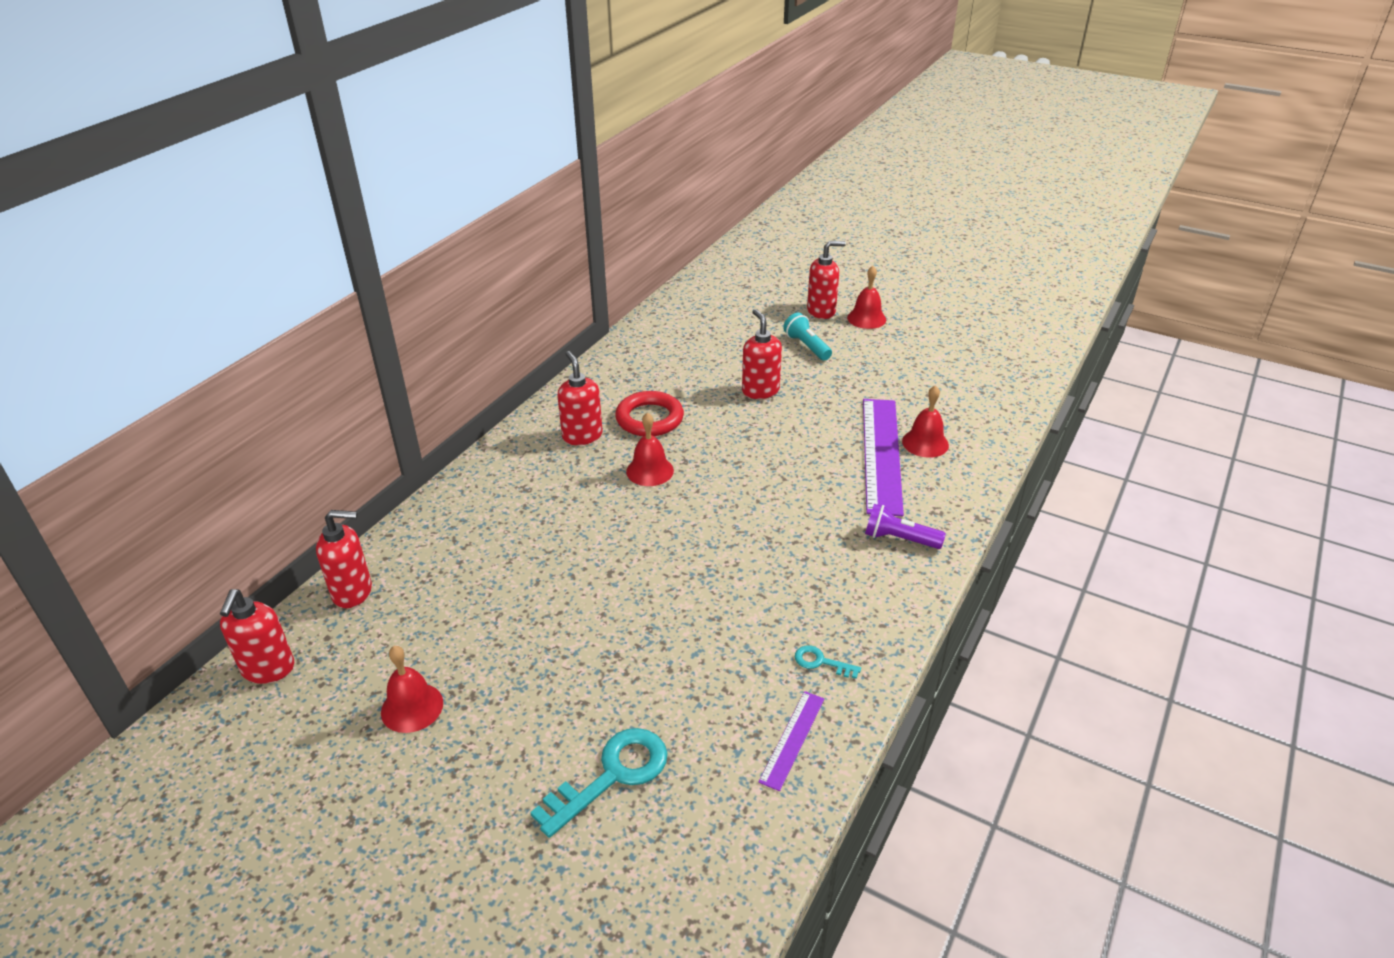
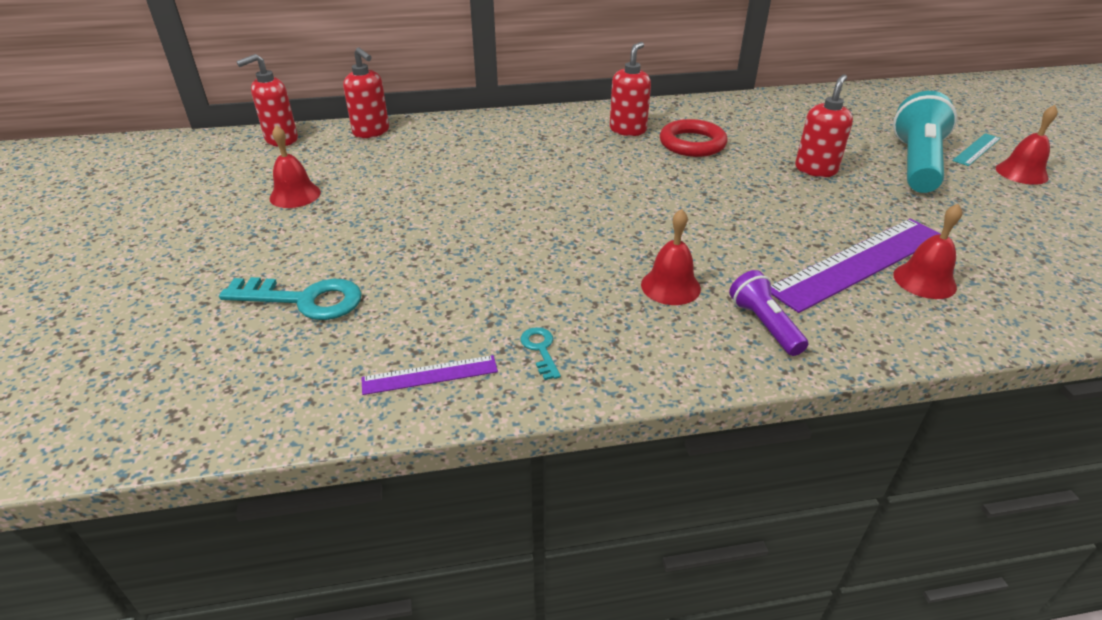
camera: 50 degrees right, 0 degrees up
red bell [626,412,674,486] -> red bell moved to [641,209,701,305]
turquoise flashlight [783,313,832,361] -> turquoise flashlight [893,91,957,193], size x1.87
red soap dispenser [807,241,846,319] -> turquoise ruler [952,133,1001,166]

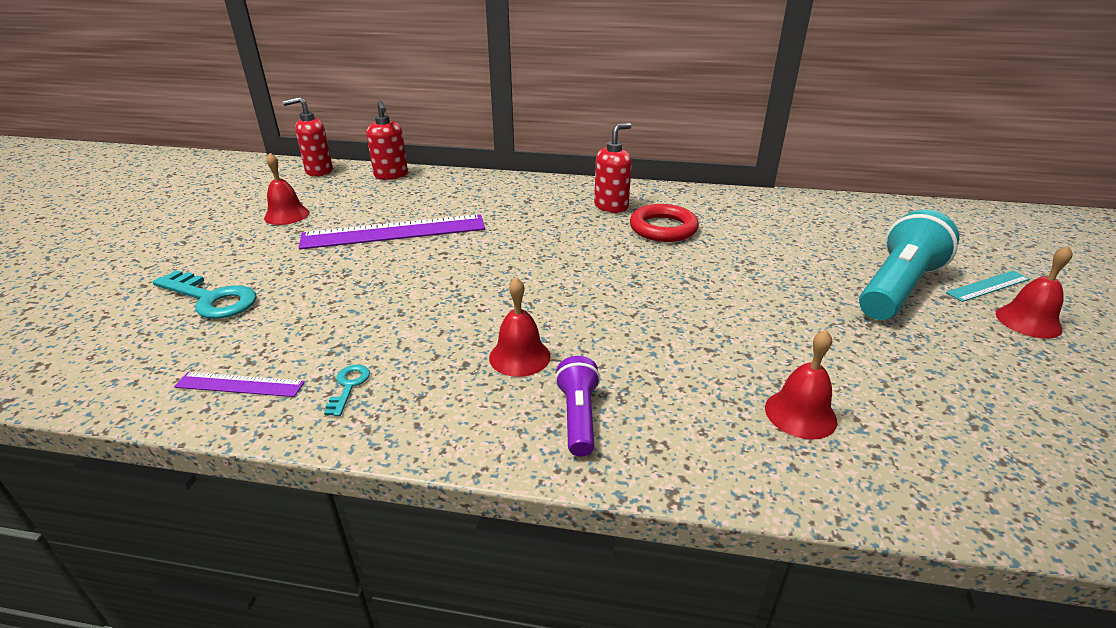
camera: 20 degrees right, 5 degrees down
purple ruler [771,219,941,313] -> purple ruler moved to [299,214,485,249]
red soap dispenser [795,74,853,177] -> none

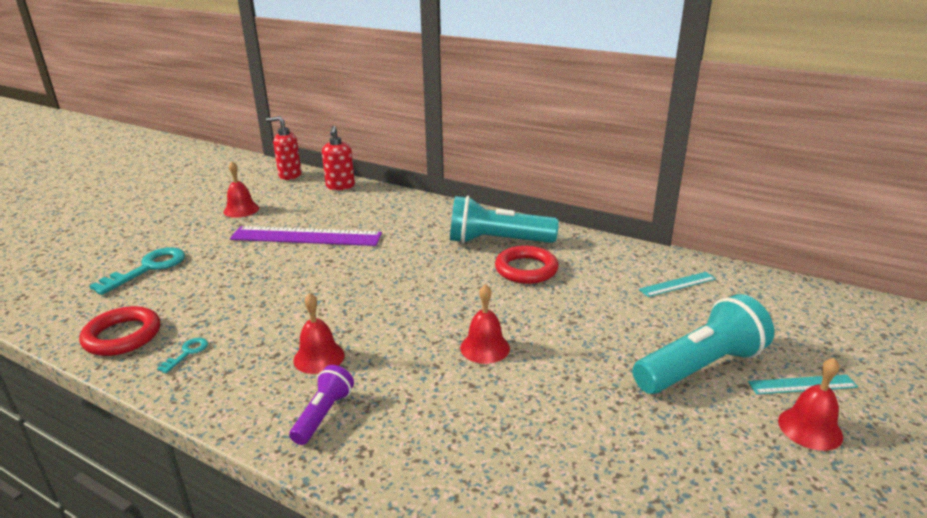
camera: 20 degrees right, 5 degrees down
turquoise key [153,270,257,319] -> turquoise key turned 105 degrees counterclockwise [90,247,185,295]
purple ruler [174,372,305,397] -> red ring [79,306,160,356]
red soap dispenser [594,123,632,213] -> turquoise flashlight [450,196,559,244]
red bell [765,330,837,439] -> red bell moved to [460,284,510,364]
none -> turquoise ruler [639,272,716,297]

